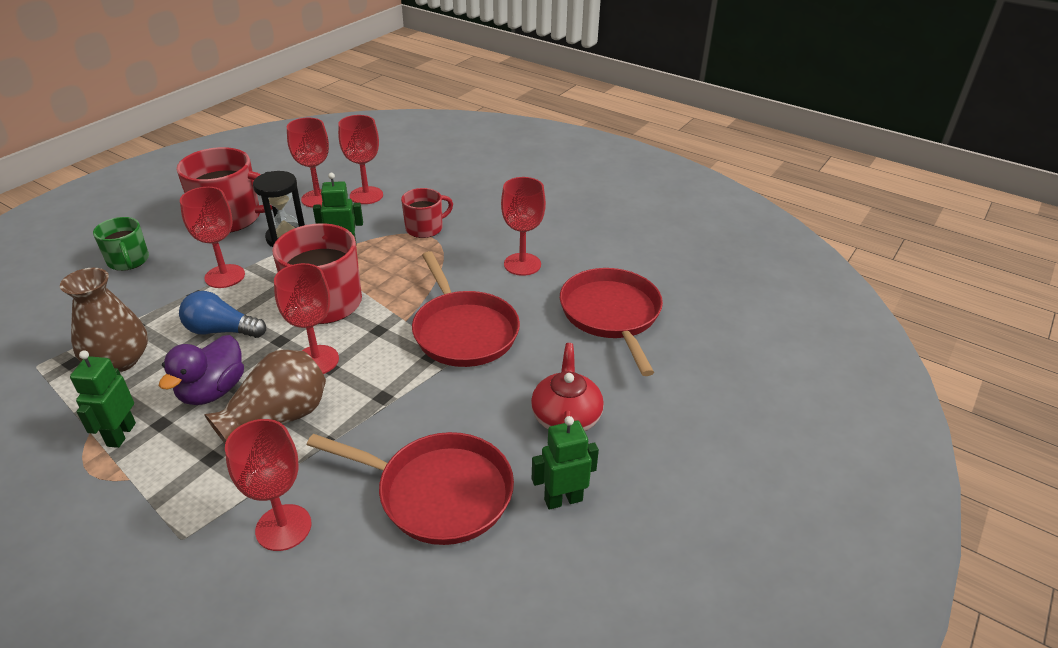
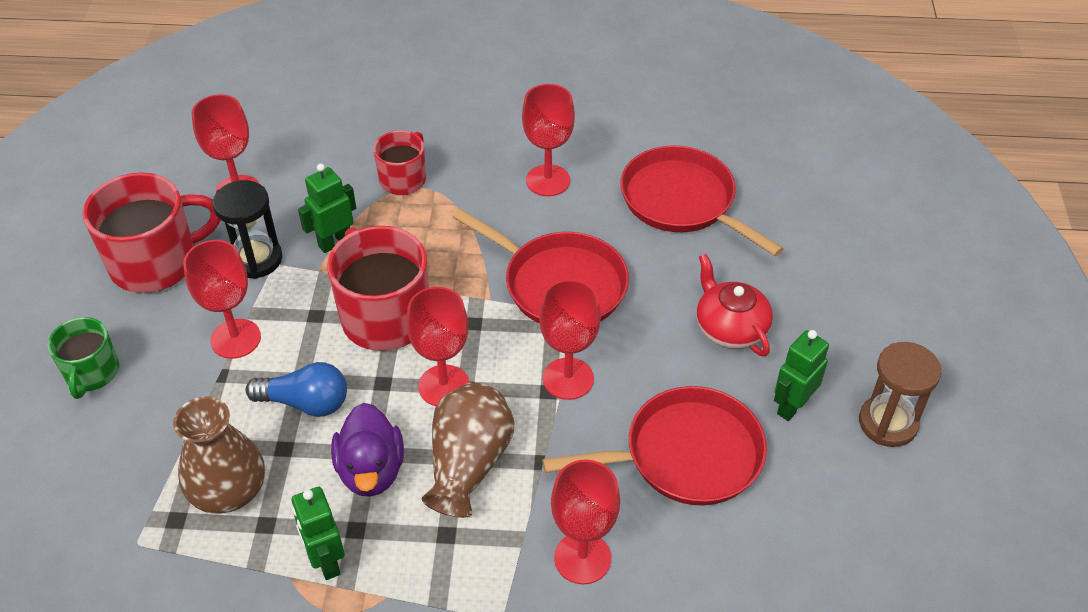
camera: 30 degrees left, 10 degrees up
green mug [93,217,149,271] -> green mug turned 60 degrees clockwise [47,317,119,399]
blue light bulb [179,291,266,338] -> blue light bulb turned 150 degrees counterclockwise [245,362,347,417]
red goblet [338,115,383,204] -> red goblet moved to [539,279,601,400]
none -> brown hourglass [859,342,942,447]

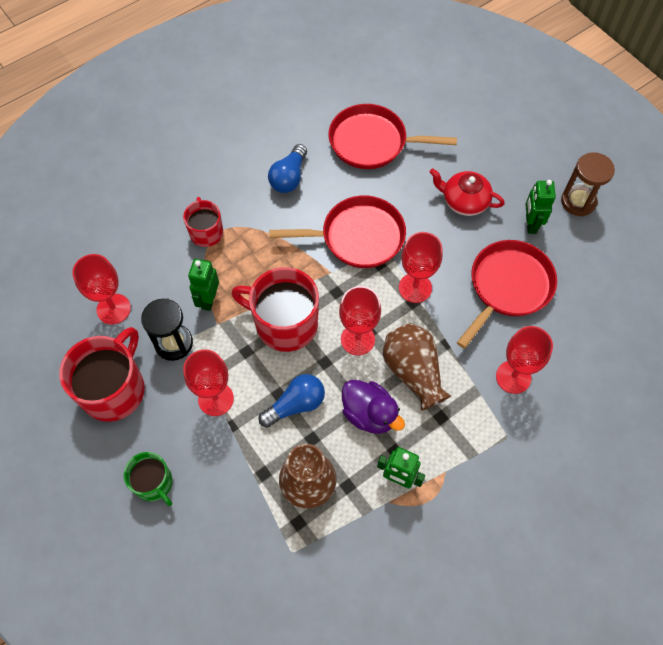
camera: 40 degrees left, 15 degrees up
red goblet [522,84,575,196] -> blue light bulb [268,144,307,193]

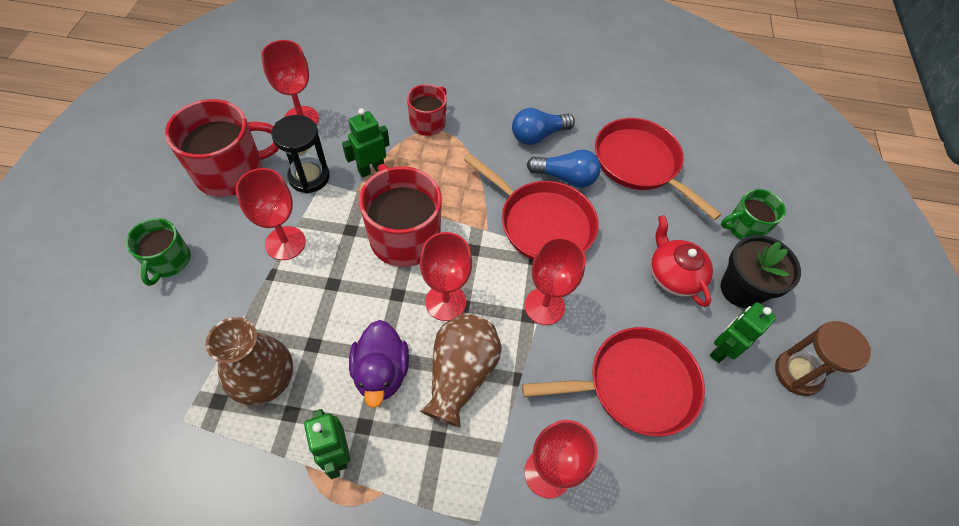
camera: 40 degrees right, 5 degrees down
blue light bulb [258,374,325,427] -> blue light bulb moved to [527,150,601,188]
none -> green mug [721,189,786,240]
none -> black flower pot [721,235,801,308]

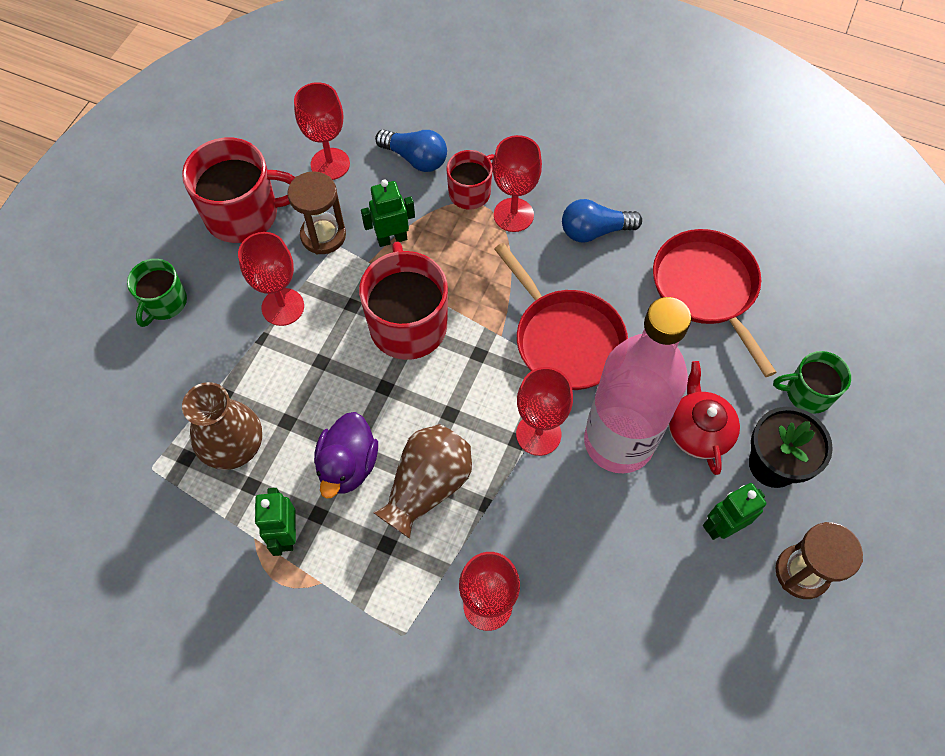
camera: 20 degrees right, 5 degrees up
black hourglass [271,115,330,193] -> brown hourglass [287,171,346,254]
red goblet [420,232,472,321] -> red goblet moved to [493,135,542,232]
red pan [522,327,705,437] -> none
blue light bulb [527,150,601,188] -> blue light bulb moved to [375,129,447,172]
none -> pink bottle [584,297,691,473]

